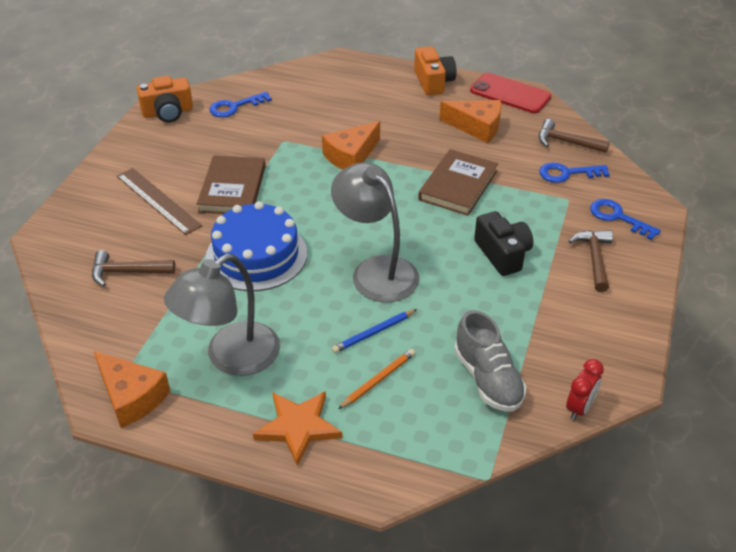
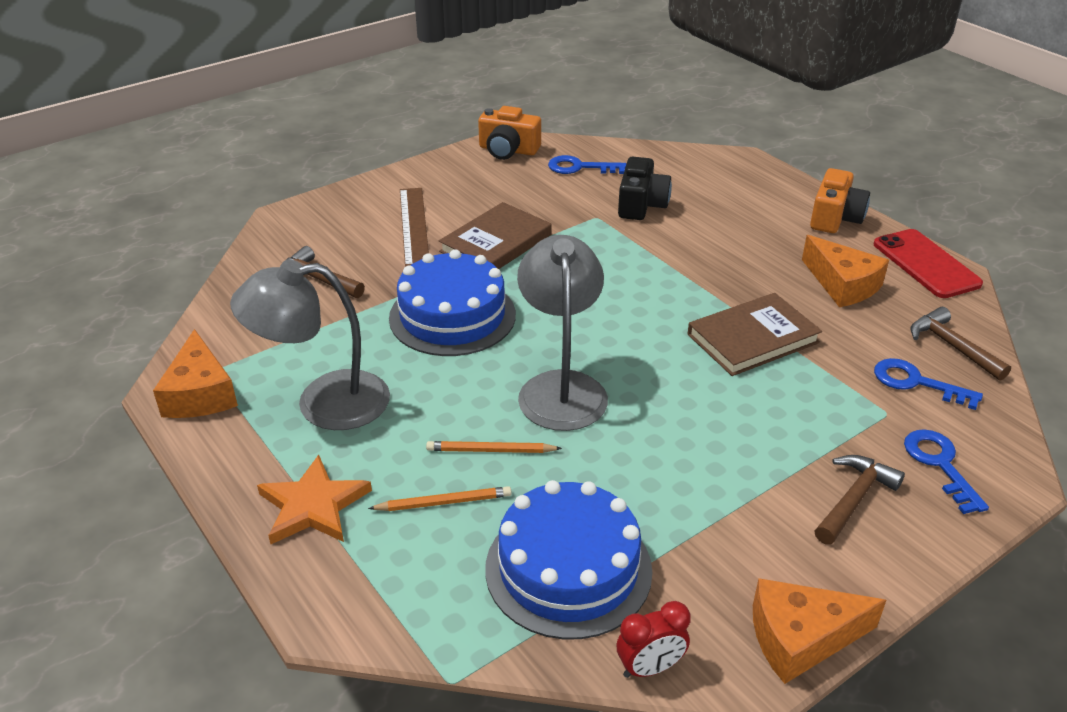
camera: 35 degrees right, 5 degrees down
orange cheese [322,121,380,170] -> orange cheese moved to [753,578,886,684]
blue pencil [332,309,417,353] -> orange pencil [426,441,562,453]
grey shoe [454,310,527,411] -> blue cake [485,480,653,640]
black camera [474,211,533,276] -> black camera moved to [618,157,672,220]

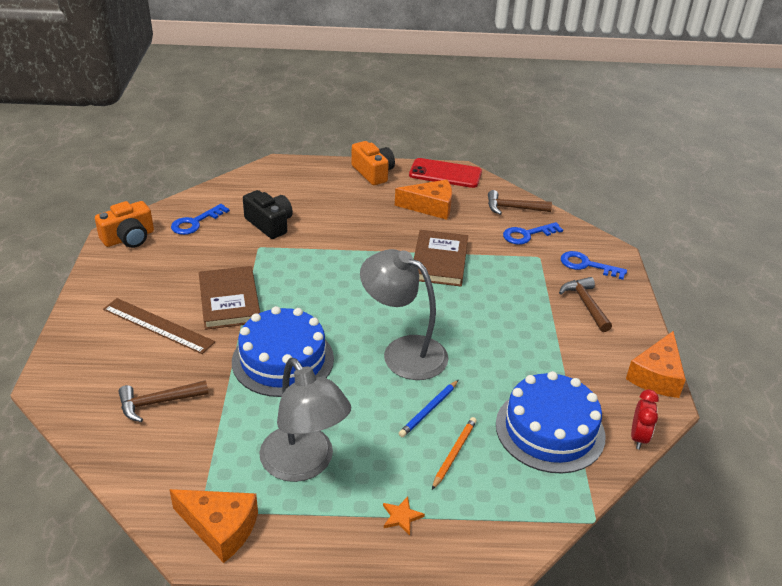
camera: 55 degrees left, 0 degrees up
grey lamp [230,260,390,430] -> grey lamp turned 60 degrees counterclockwise [259,358,351,482]
orange star [257,455,372,544] -> orange star [383,497,425,535], size x0.49
orange pencil [426,441,562,453] -> blue pencil [398,380,459,437]

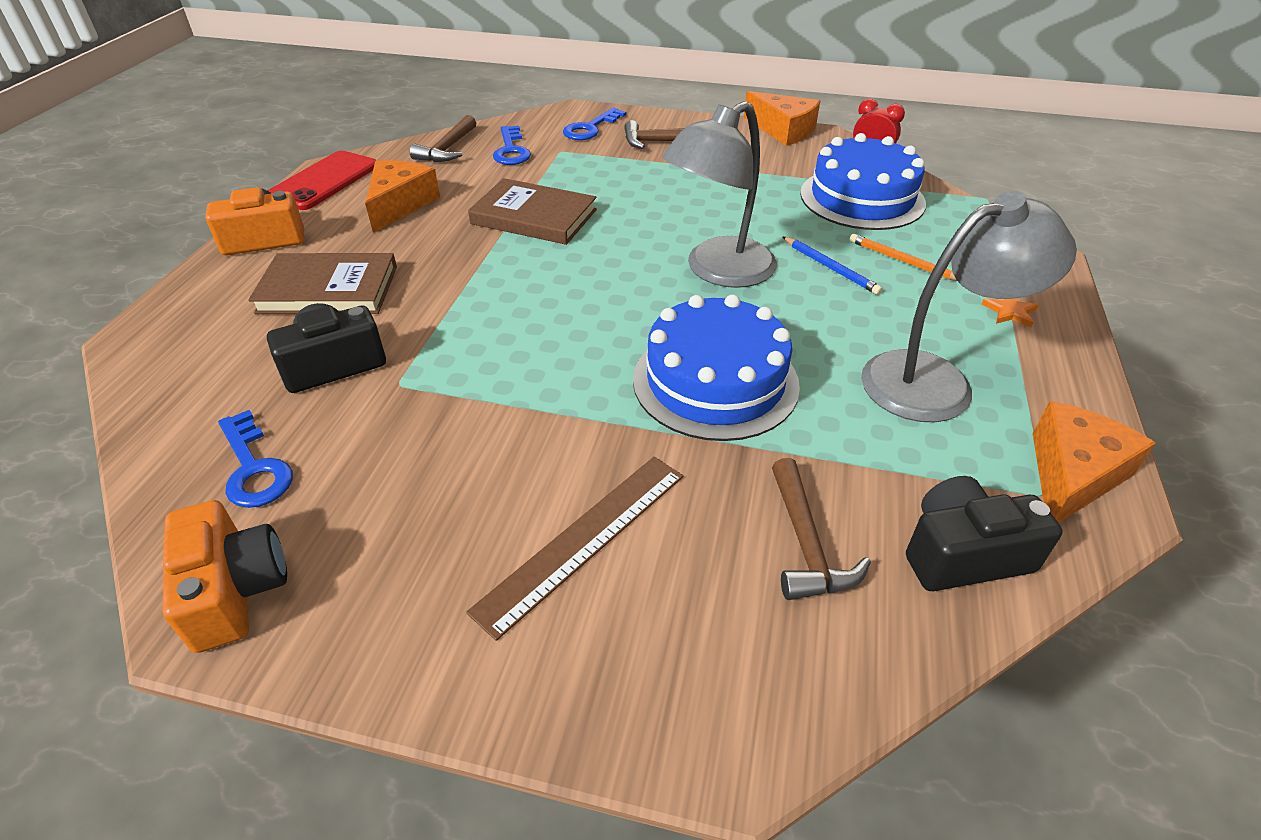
camera: 75 degrees left, 5 degrees up
brown book [199,266,260,330] -> brown book moved to [248,253,397,314]
none -> black camera [906,476,1063,591]

